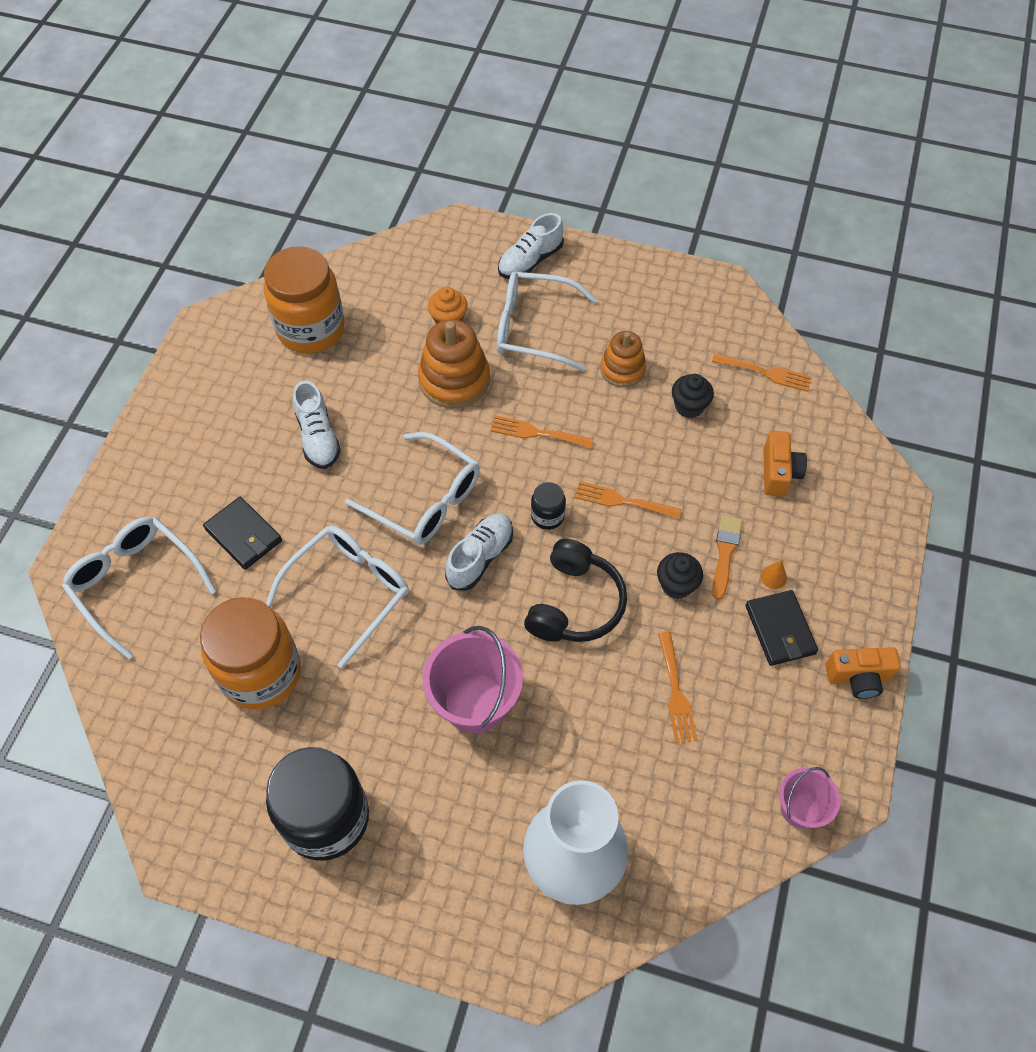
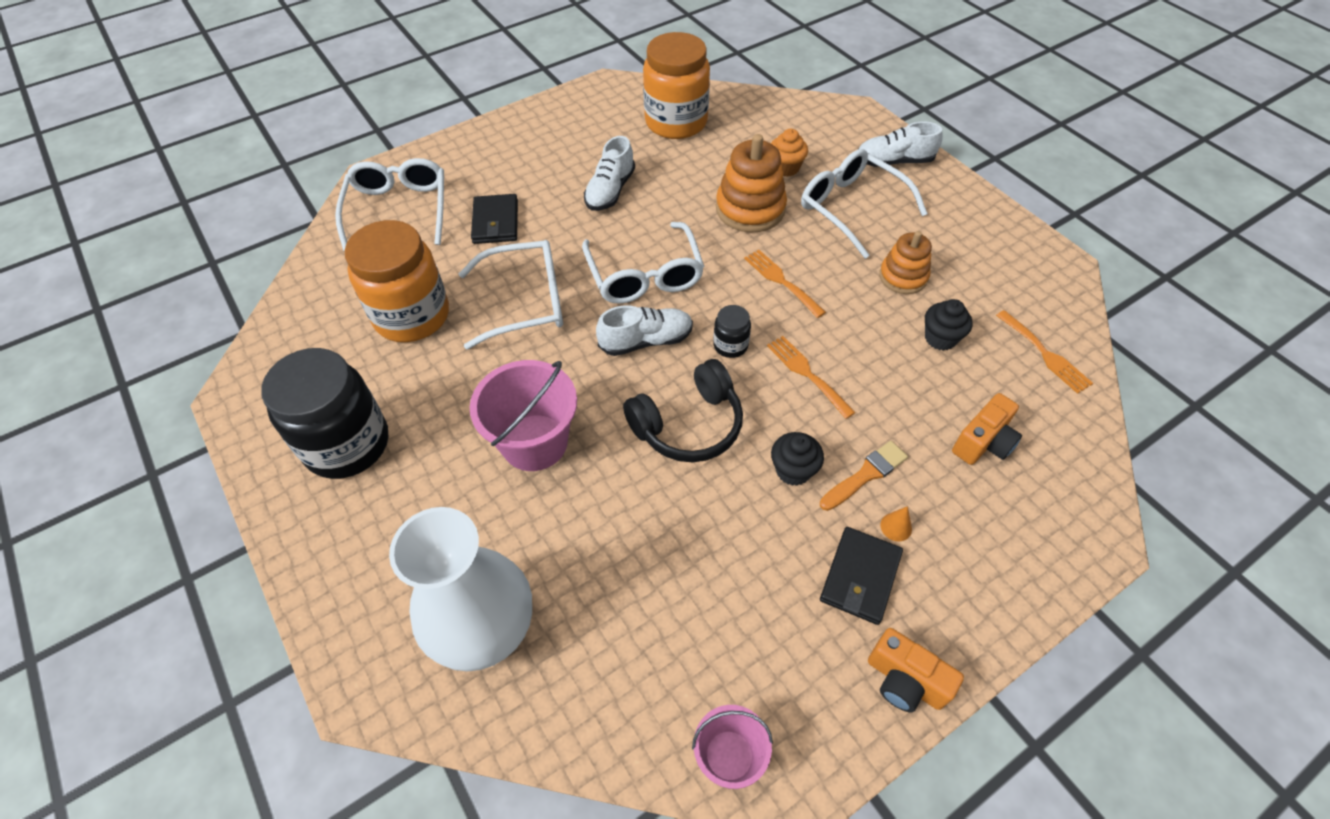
camera: 40 degrees right, 5 degrees down
orange fork [658,632,698,743] -> none

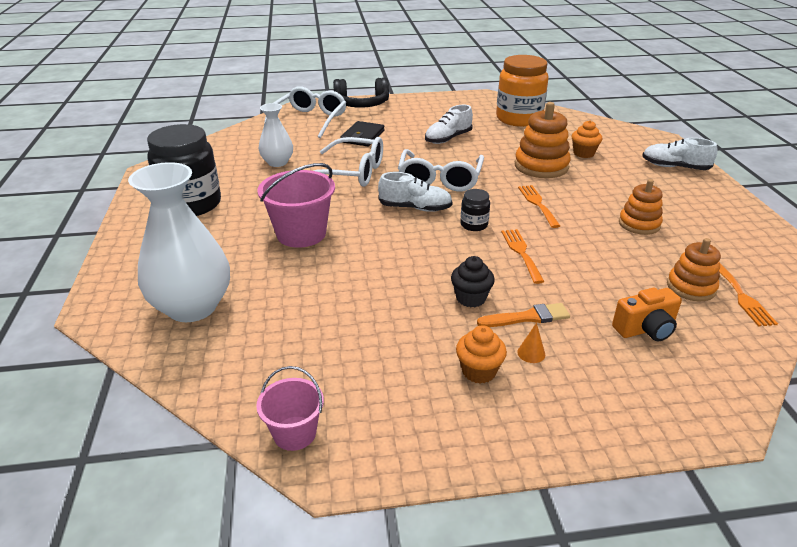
camera: 25 degrees right, 20 degrees down
orange jar [345,220,449,342] -> white vase [259,103,293,167]
black headphones [623,359,743,462] -> black headphones moved to [333,77,389,108]
white glasses [801,149,928,259] -> none
black wallet [820,527,903,625] -> orange cupcake [456,325,507,383]
orange camera [868,628,964,713] -> none
black cupcake [925,299,973,351] -> none
none -> orange stacking toy [667,238,721,301]

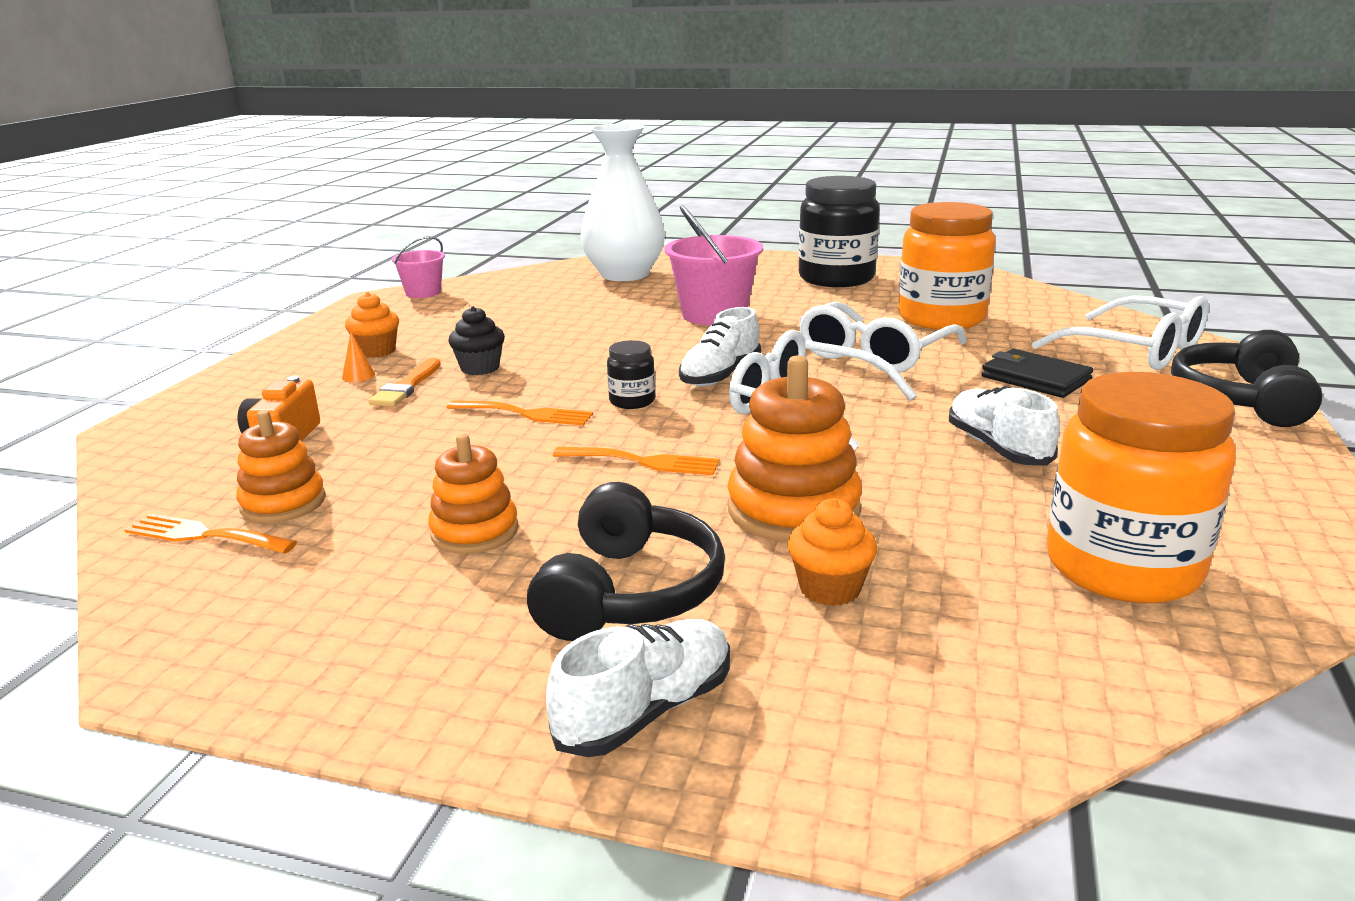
camera: 115 degrees right, 10 degrees down
white vase [259,103,293,167] -> orange jar [898,202,996,330]
none -> black headphones [527,482,725,641]

